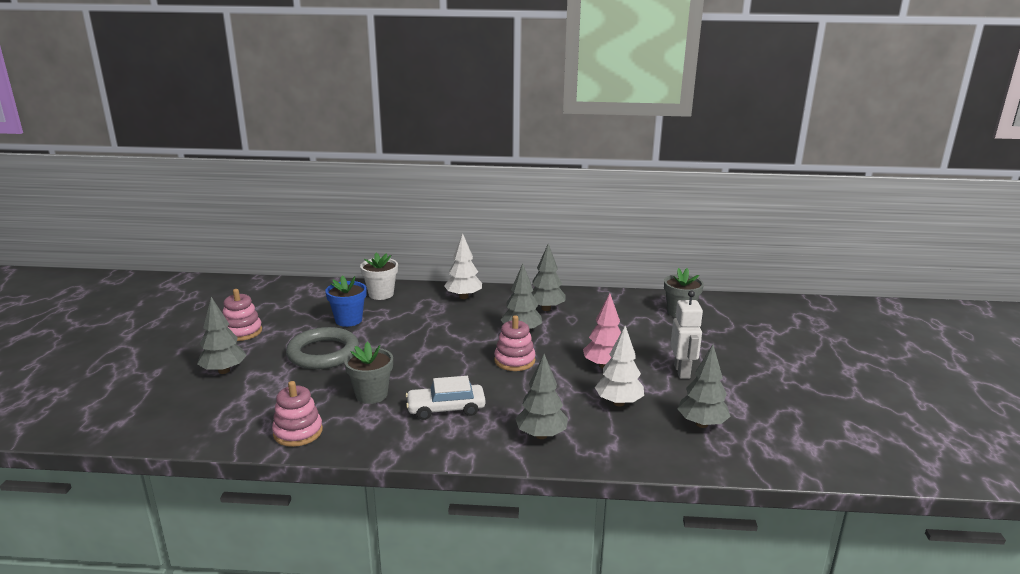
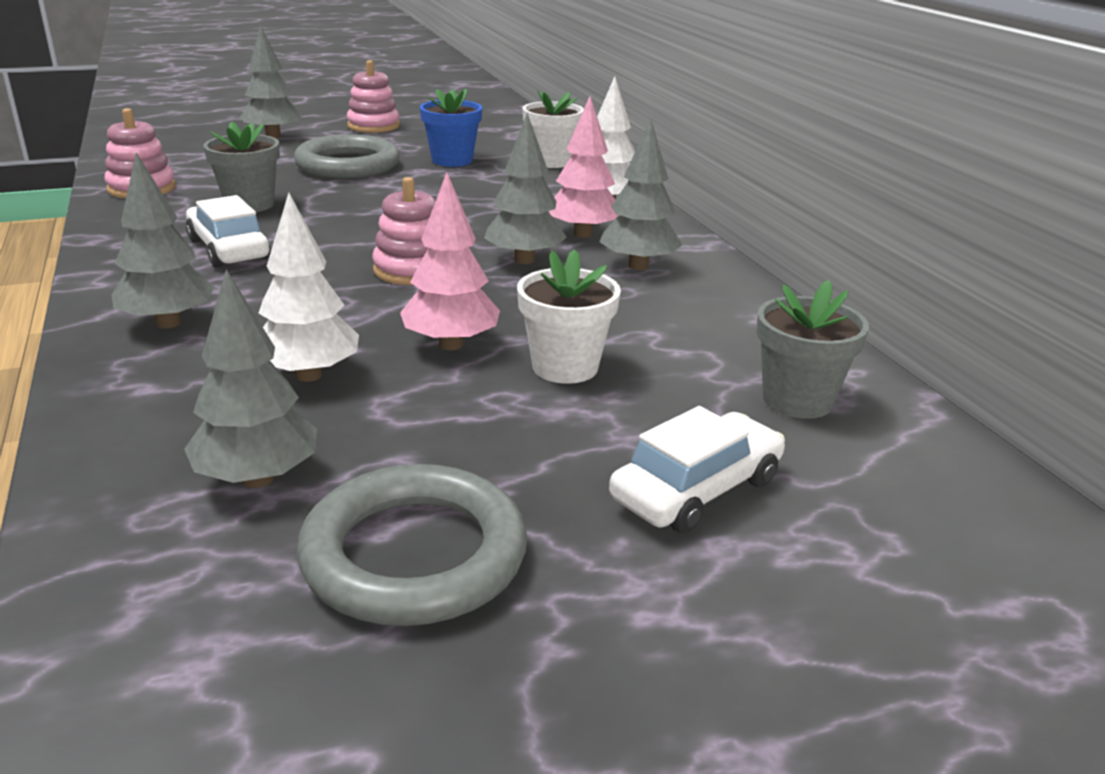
camera: 65 degrees right, 5 degrees up
white robot [670,290,703,379] -> none
none -> grey ring [297,464,527,626]
none -> white flower pot [517,249,621,384]
none -> pink tree [548,96,618,238]
none -> white car [609,406,785,533]

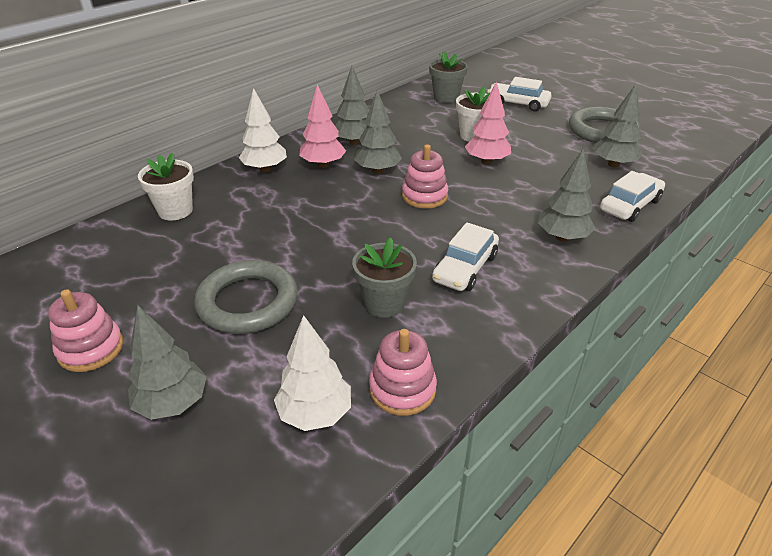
camera: 115 degrees left, 10 degrees up
white tree [258,193,359,382] -> white tree moved to [274,315,351,431]
blue flower pot [420,89,482,167] -> none
none -> white car [600,171,665,222]

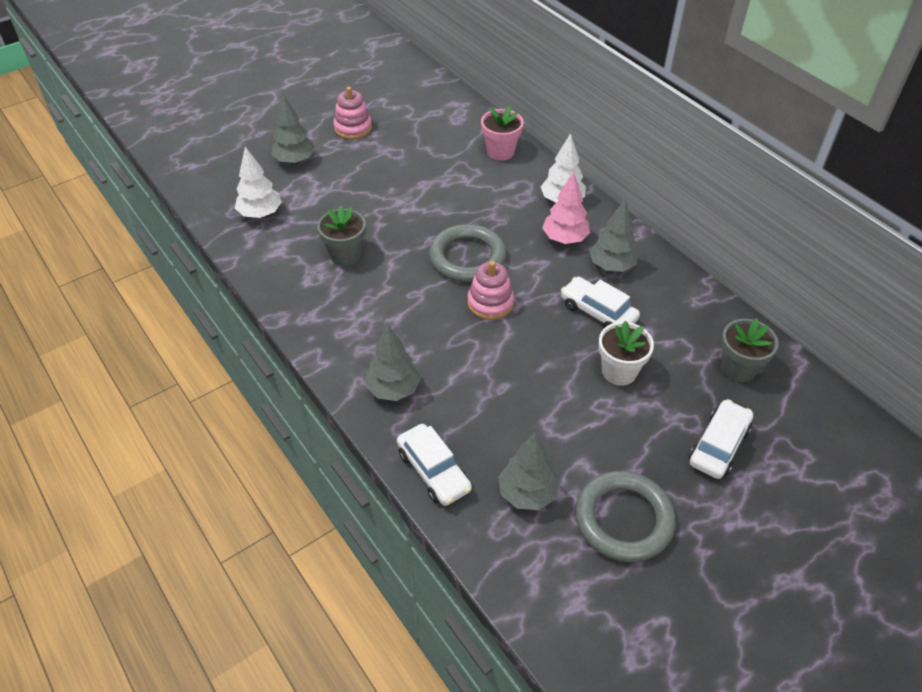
camera: 100 degrees right, 10 degrees up
white flower pot [138,153,194,220] -> pink flower pot [481,106,524,161]
grey ring [194,260,298,334] -> grey ring moved to [429,224,507,282]
grey tree [354,90,402,174] -> none
pink stacking toy [369,329,437,416] -> none
white car [432,222,499,291] -> white car moved to [561,277,640,328]
pink tree [465,81,511,165] -> none

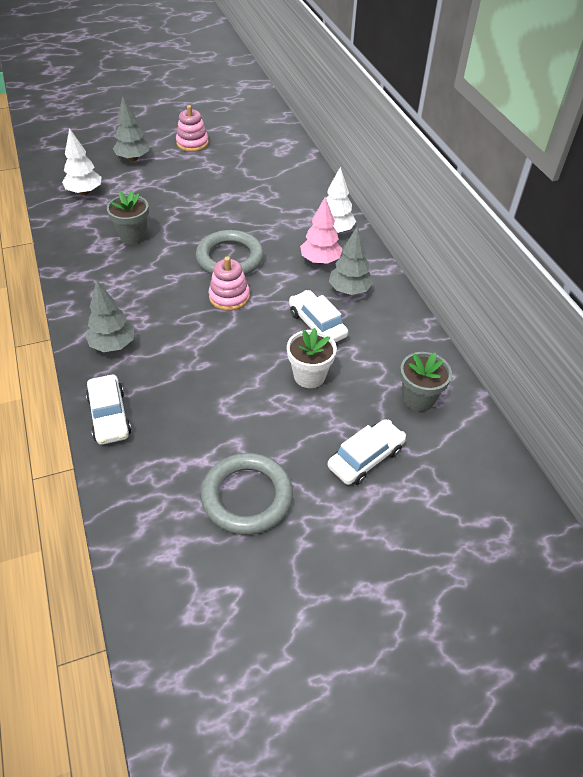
camera: 15 degrees right, 0 degrees up
pink flower pot [481,106,524,161] -> none
grey tree [498,433,560,510] -> none

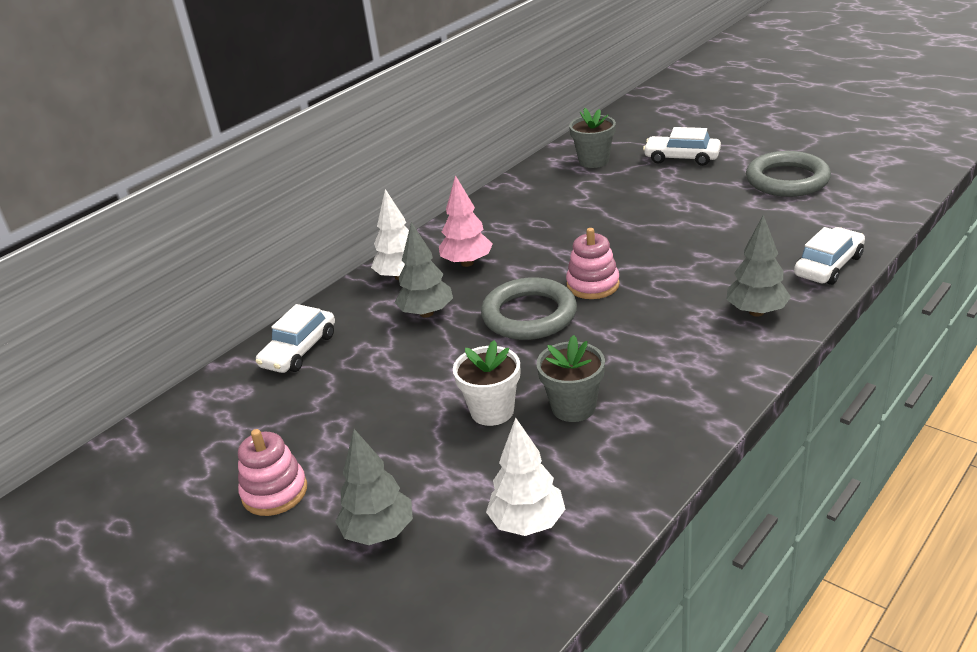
camera: 115 degrees left, 15 degrees down
white flower pot [287,328,337,388] -> white flower pot moved to [453,340,520,426]
white car [289,290,348,342] -> white car moved to [256,304,335,373]
grey tree [329,226,373,295] -> grey tree moved to [395,222,453,318]

